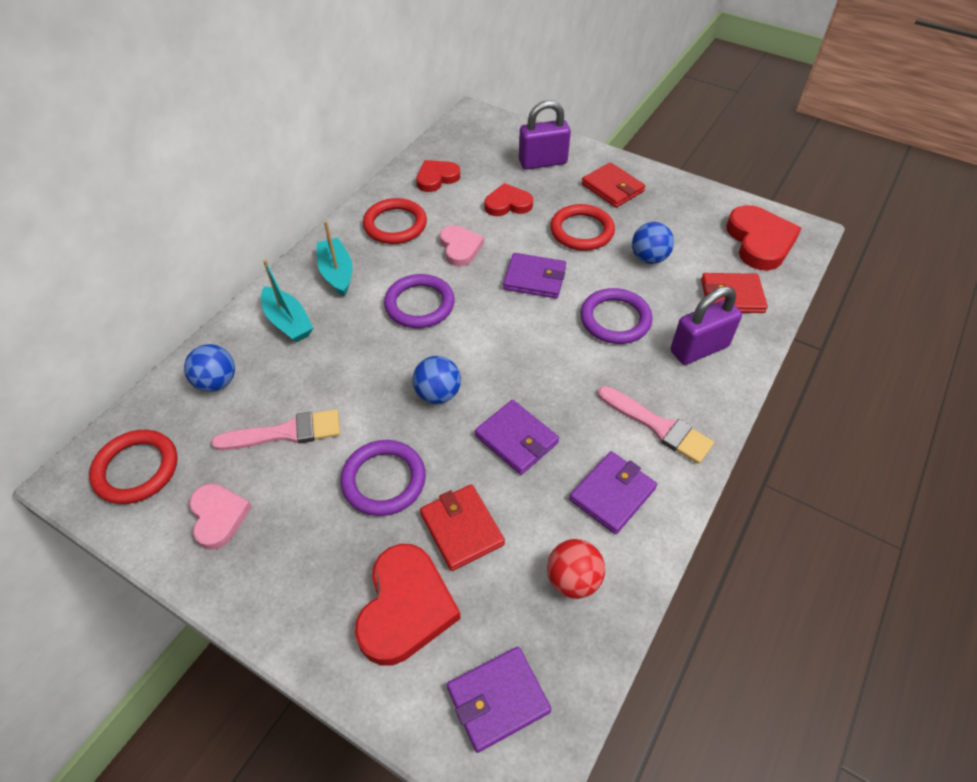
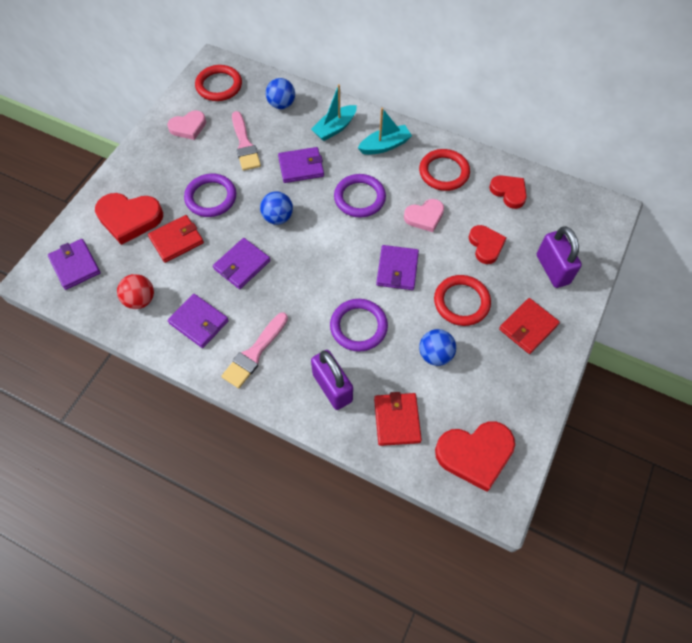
camera: 85 degrees right, 10 degrees up
none -> purple wallet [278,147,324,183]

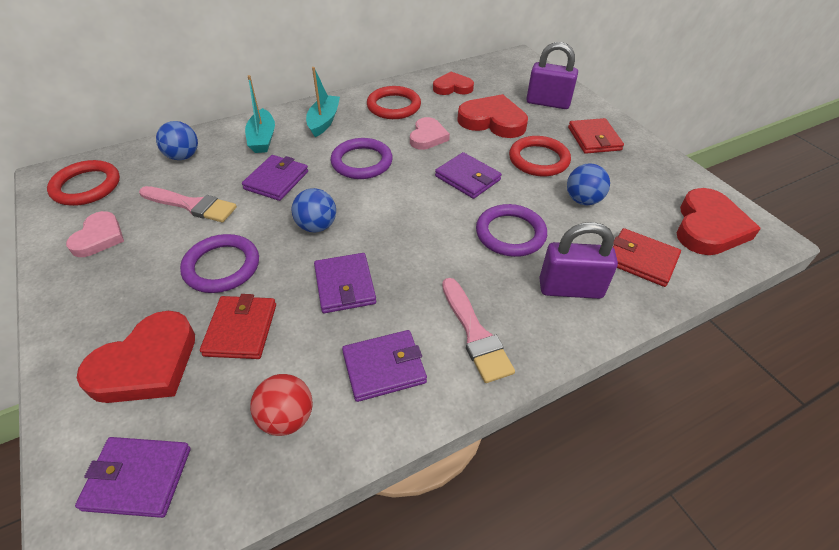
camera: 55 degrees left, 15 degrees down
red heart [469,225,507,264] -> red heart [457,94,528,138], size x1.58

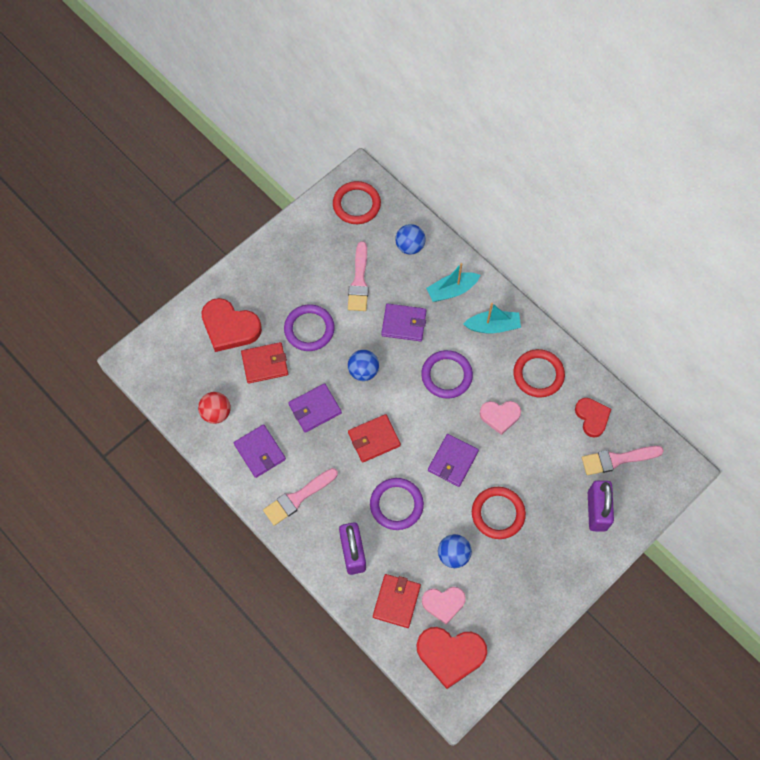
camera: 75 degrees right, 20 degrees up
pink heart [66,211,124,257] -> pink heart moved to [422,587,466,625]
purple wallet [75,437,191,518] -> none
red heart [457,94,528,138] -> none
red wallet [568,118,624,154] -> red wallet moved to [348,414,401,463]
none -> pink brush [582,446,664,475]

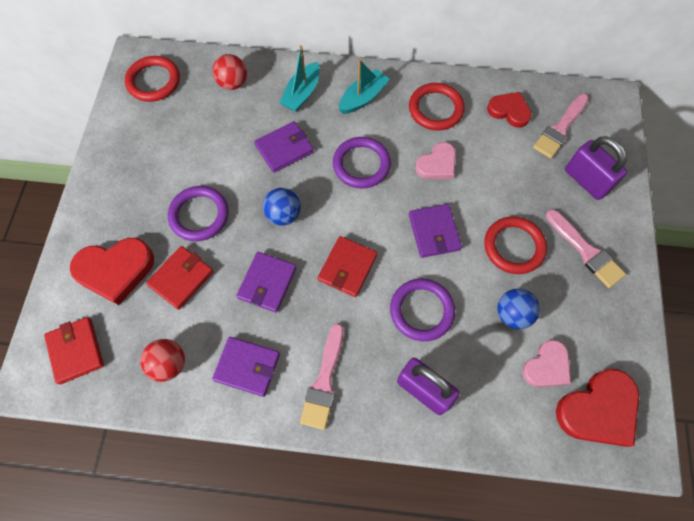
camera: 40 degrees left, 0 degrees up
pink brush [348,241,369,311] -> pink brush moved to [546,209,626,288]
red wallet [373,574,421,628] -> red wallet moved to [44,317,104,385]
blue ball [395,224,426,254] -> red ball [212,54,247,90]

